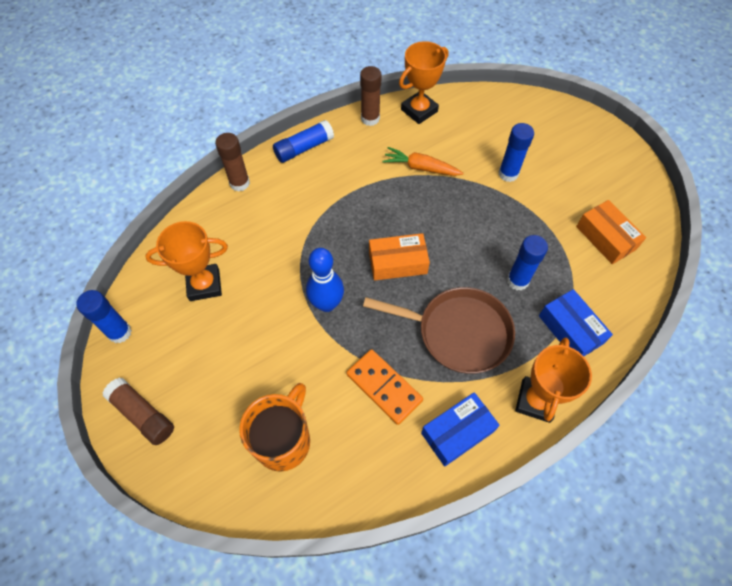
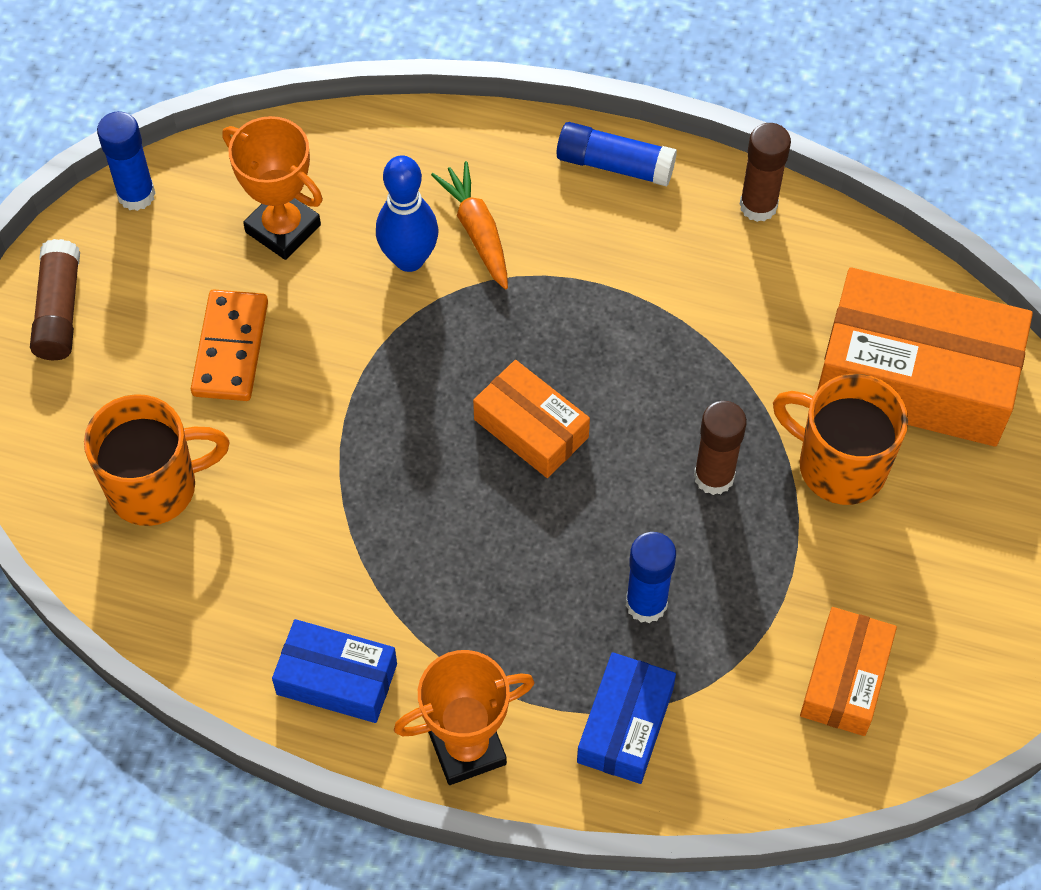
camera: 50 degrees right, 0 degrees up
brown glue stick [215,133,250,191] -> brown glue stick moved to [694,401,747,495]
blue bowling pin [306,248,344,312] -> blue bowling pin moved to [376,155,438,272]
orange domino [346,349,423,425] -> orange domino moved to [191,289,268,401]
brown pan [363,287,515,374] -> none
orange carrot [382,147,464,176] -> orange carrot moved to [431,161,508,290]
orange trophy [399,41,448,124] -> none
blue glue stick [499,123,534,182] -> orange mug [773,374,908,505]
none -> orange box [817,268,1033,446]

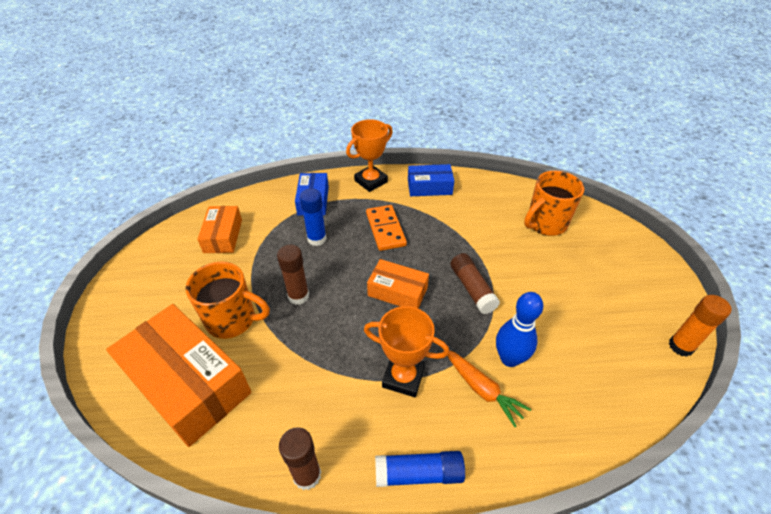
camera: 160 degrees right, 15 degrees down
brown glue stick [30,239,80,360] -> brown glue stick moved to [450,253,500,314]
blue glue stick [97,111,156,211] -> orange glue stick [668,295,732,357]
orange domino [191,289,268,401] -> orange domino moved to [366,205,407,251]
orange trophy [223,116,323,260] -> orange trophy moved to [364,306,449,397]
orange box [817,268,1033,446] -> orange box turned 45 degrees clockwise [106,304,251,447]

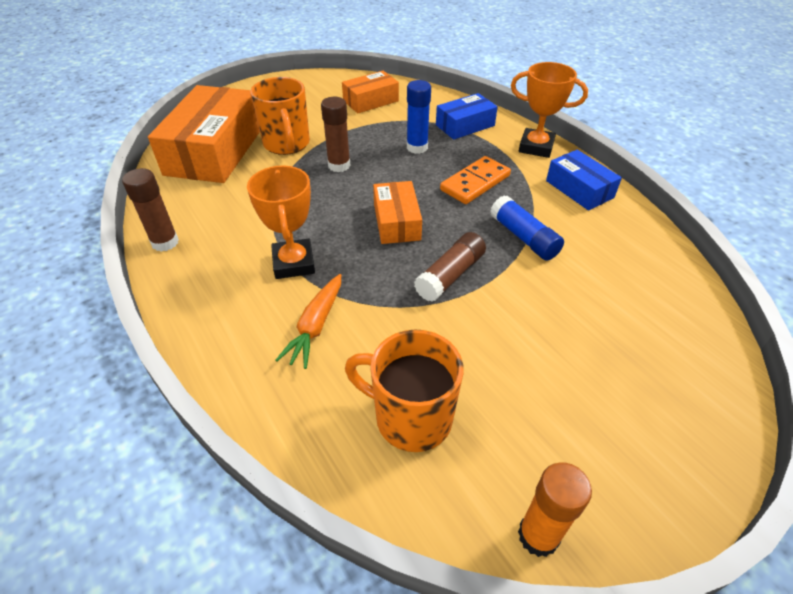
camera: 60 degrees right, 0 degrees up
blue glue stick [375,451,465,487] -> blue glue stick moved to [490,195,564,261]
blue bowling pin [496,292,543,367] -> none
orange mug [524,171,584,236] -> orange mug moved to [345,329,463,452]

